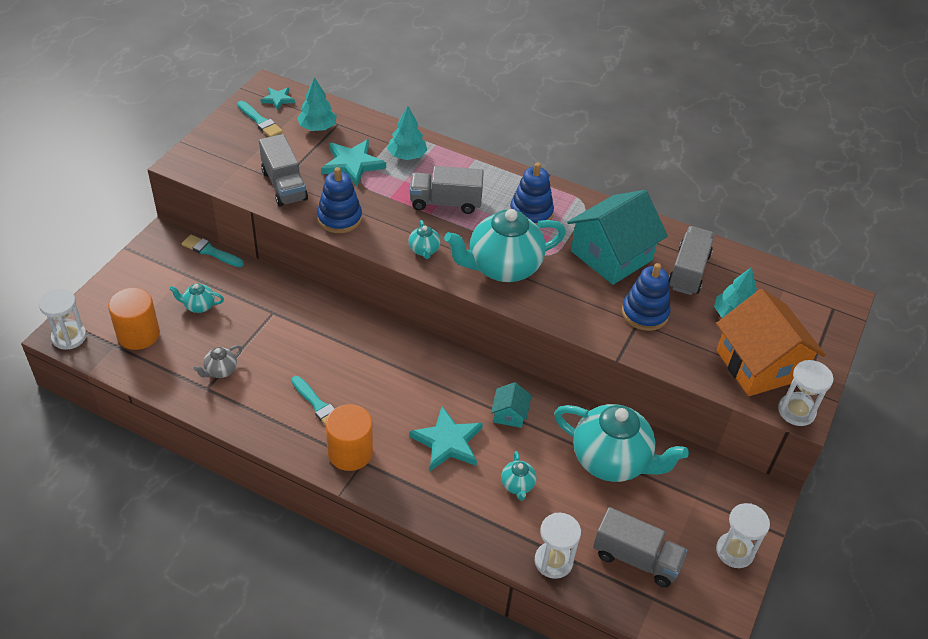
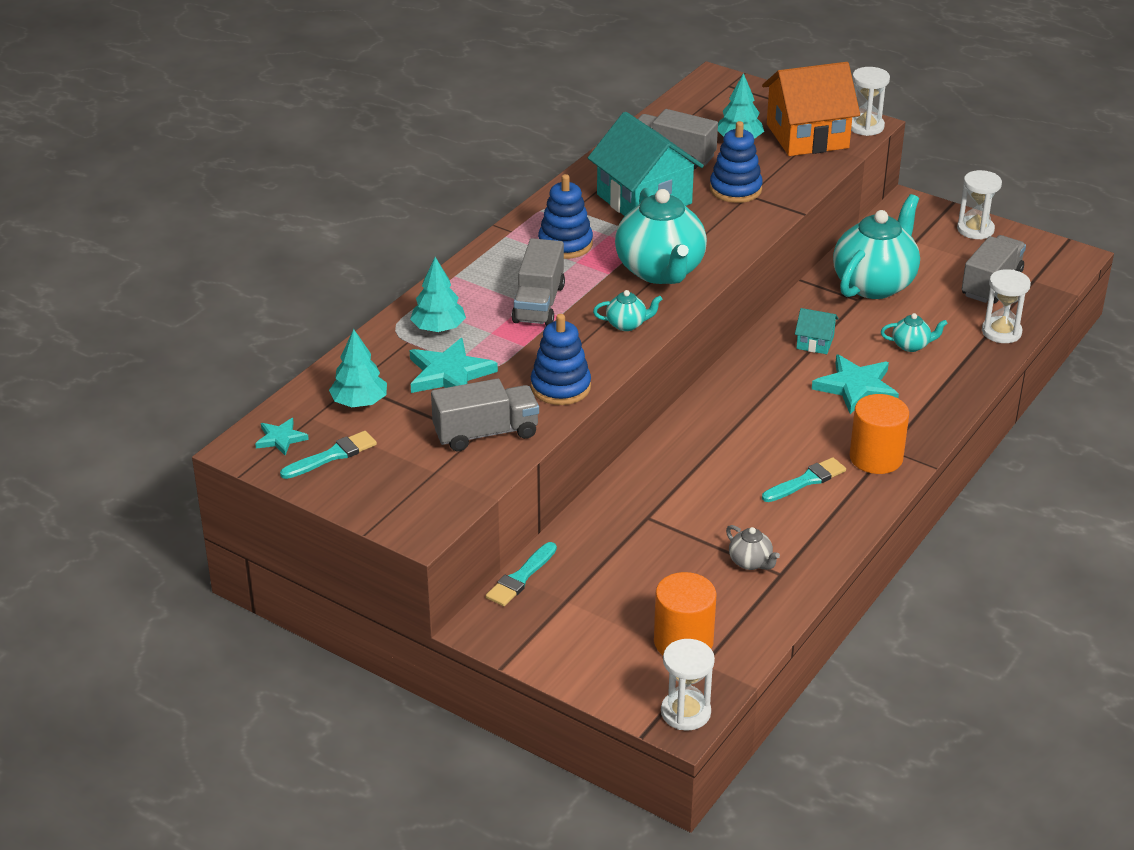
camera: 80 degrees left, 10 degrees down
turquoise teapot [169,283,224,313] -> none

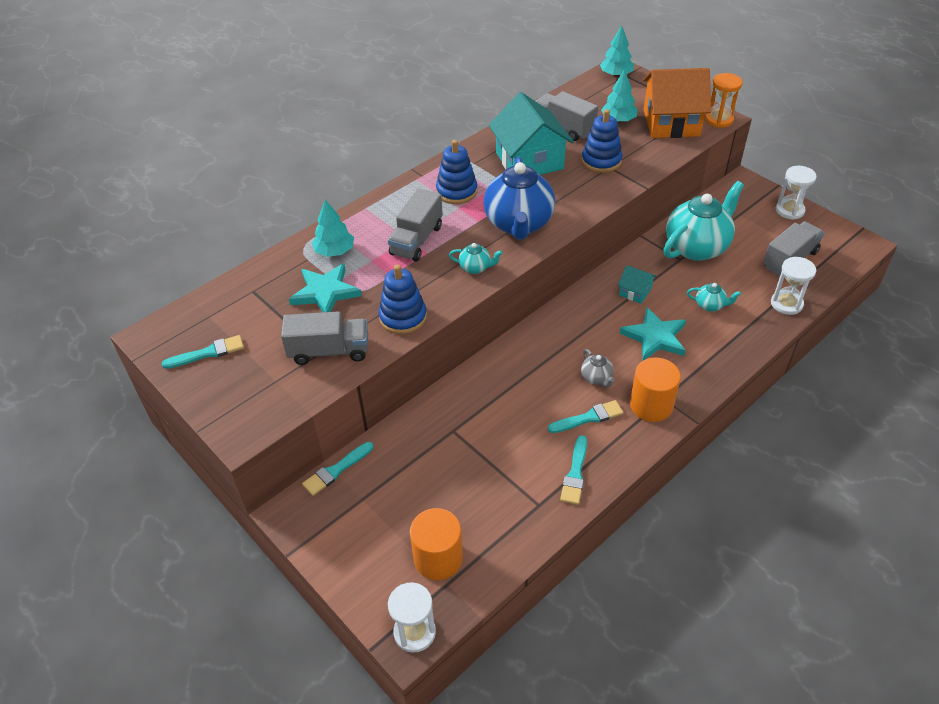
camera: 15 degrees right, 10 degrees up
turquoise star [255,418,309,456] -> none
turquoise tree [329,329,387,407] -> turquoise tree moved to [600,26,634,77]
turquoise teapot [615,188,707,284] -> blue teapot [483,157,555,240]
grey teapot [726,525,780,570] -> grey teapot moved to [581,349,615,387]
white hourglass [851,67,890,136] -> orange hourglass [705,73,742,128]
none -> turquoise brush [560,435,587,505]

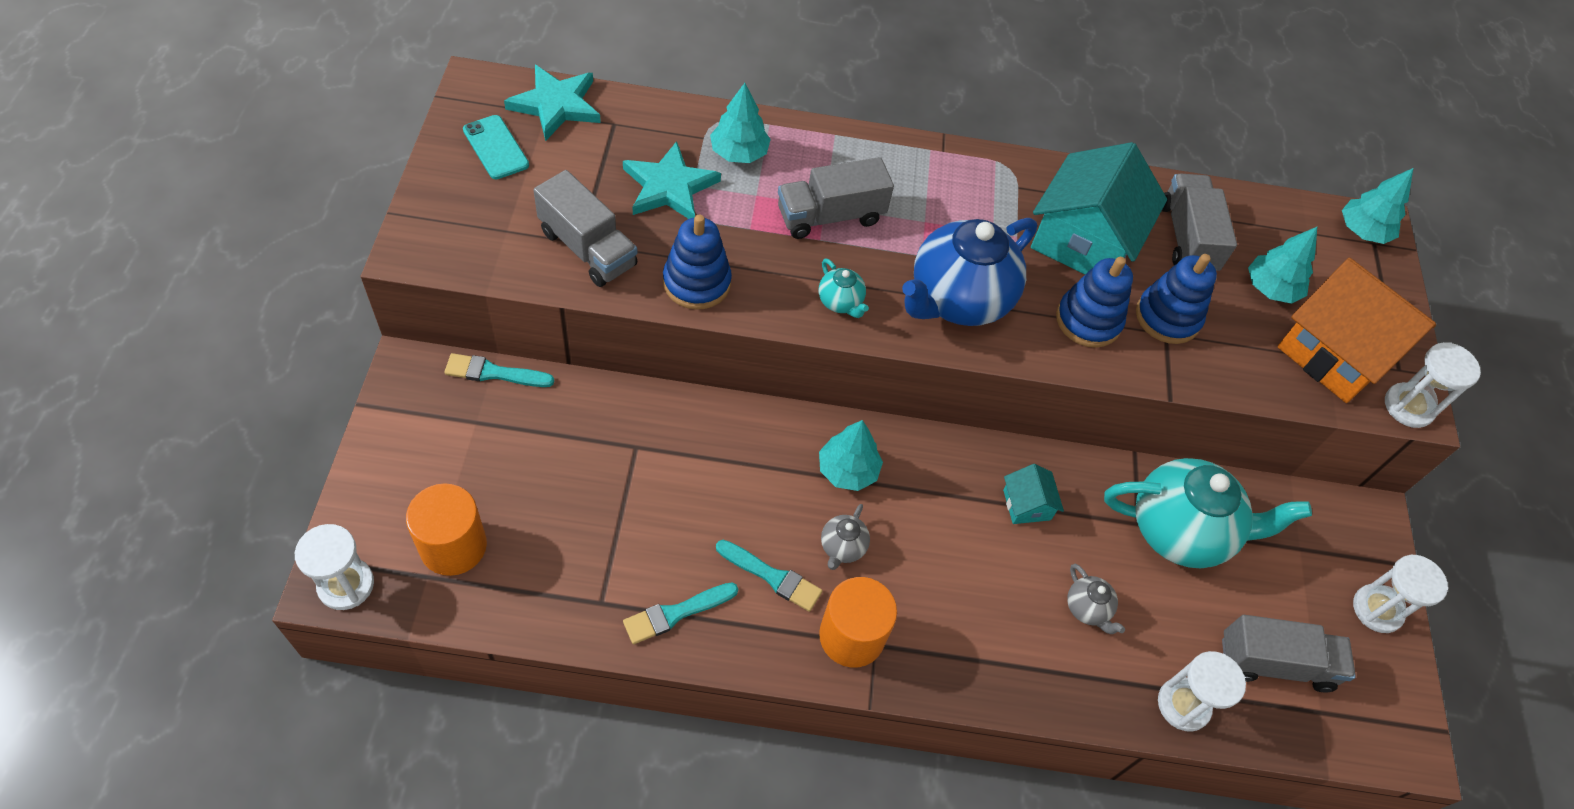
camera: 40 degrees right, 10 degrees up
turquoise brush [162,335,244,369] -> turquoise phone [463,115,529,179]
blue stacking toy [436,140,477,204] -> blue stacking toy moved to [1056,257,1133,348]
turquoise star [619,307,686,360] -> turquoise star moved to [504,65,601,141]
turquoise teapot [687,283,741,312] -> grey teapot [1067,564,1125,634]
orange hourglass [705,73,742,128] -> white hourglass [1385,342,1481,428]
none -> turquoise tree [819,420,883,491]

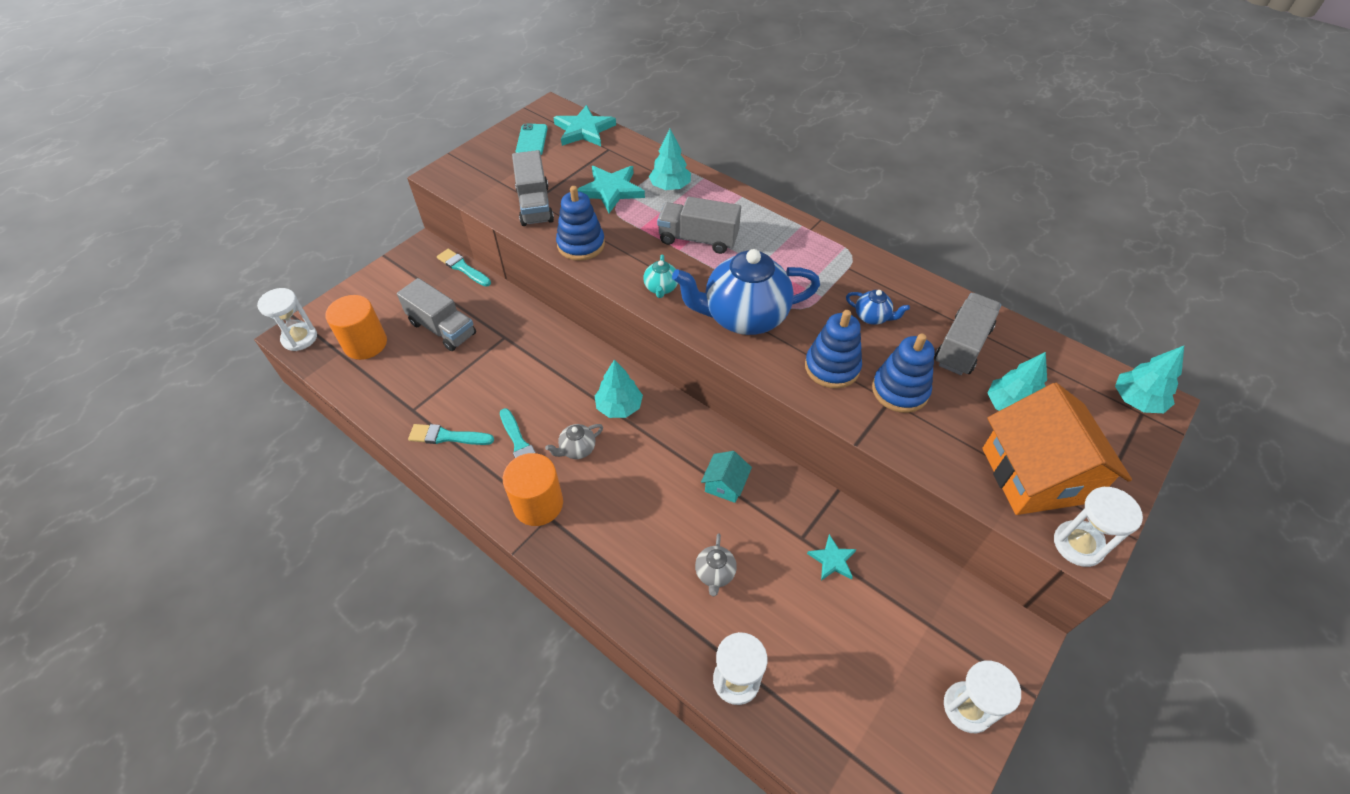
camera: 40 degrees right, 5 degrees down
turquoise house [1031,142,1167,275] -> blue teapot [846,290,910,325]
turquoise teapot [1104,458,1312,568] -> turquoise star [807,534,857,580]
grey truck [1222,615,1356,693] -> grey truck moved to [397,278,476,351]

